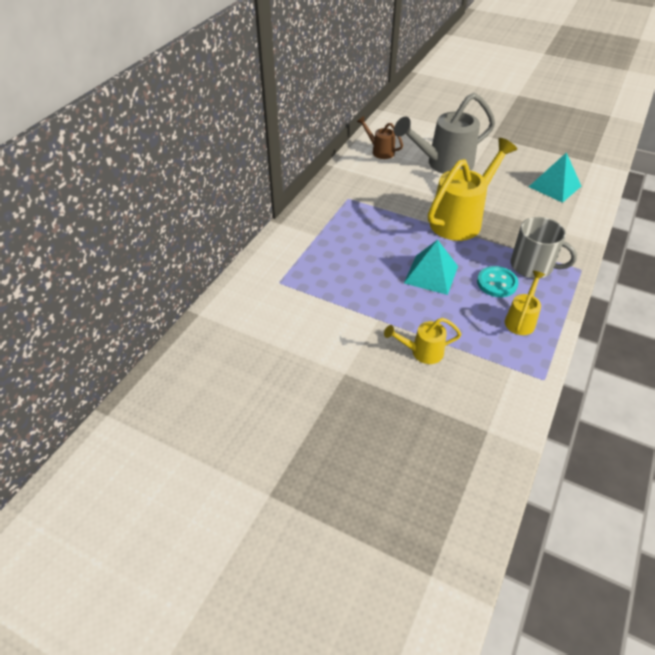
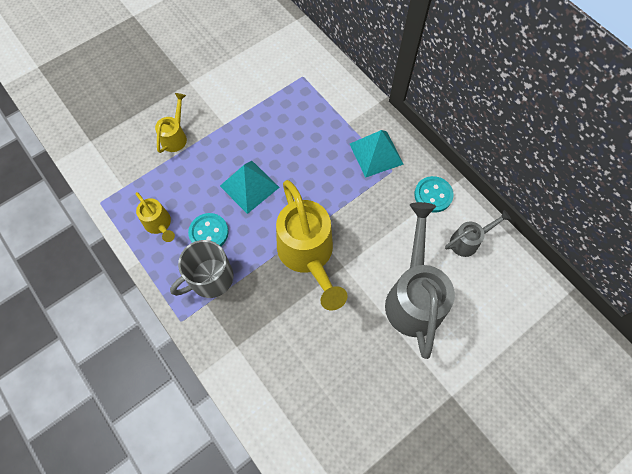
camera: 115 degrees right, 20 degrees up
brown watering can [357,116,403,159] -> grey watering can [445,210,511,257]
turquoise pyramid [529,152,581,203] -> turquoise pyramid moved to [350,130,404,178]
none -> turquoise button [414,176,453,213]

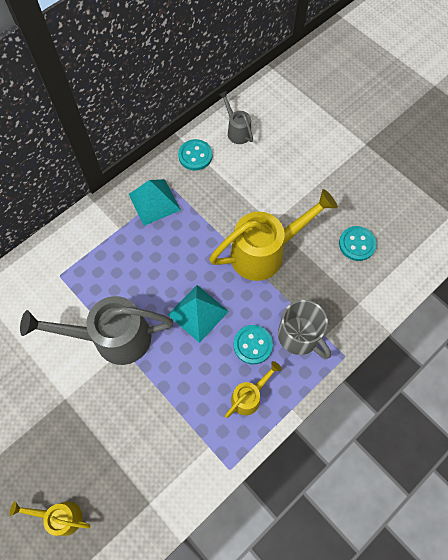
camera: 95 degrees left, 0 degrees up
yellow watering can [155,93,187,153] -> yellow watering can moved to [9,501,90,536]
grey watering can [385,202,455,359] -> grey watering can moved to [20,296,174,365]
none -> turquoise button [339,226,377,261]

